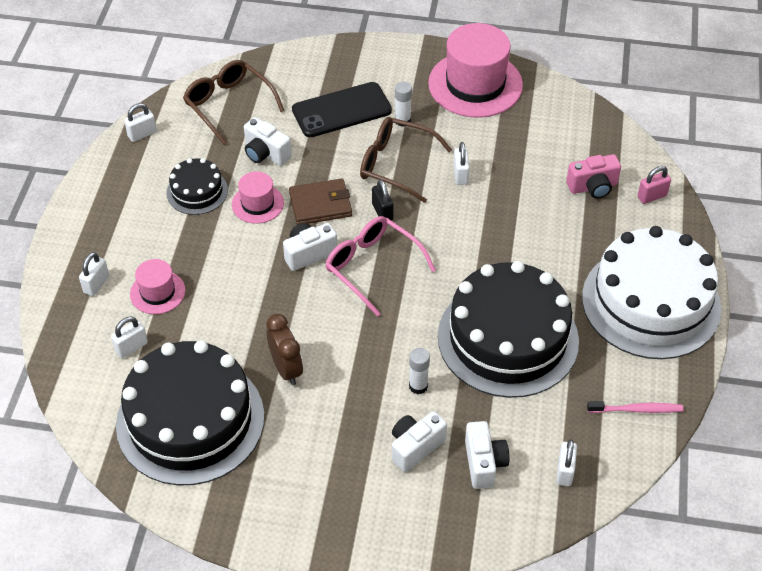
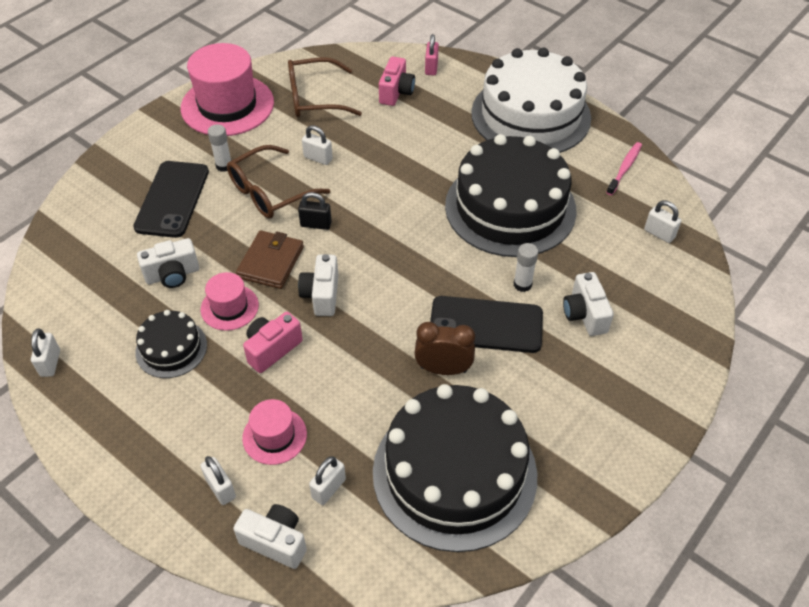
camera: 60 degrees left, 0 degrees up
white padlock [111,316,148,358] -> white padlock turned 45 degrees clockwise [309,456,346,505]
brown glasses [183,60,285,145] -> brown glasses moved to [288,57,362,117]
pink glasses [325,216,436,317] -> none
white camera [465,421,509,489] -> white camera moved to [233,504,307,569]
none -> pink camera [243,312,303,373]
none -> black phone [430,296,543,353]

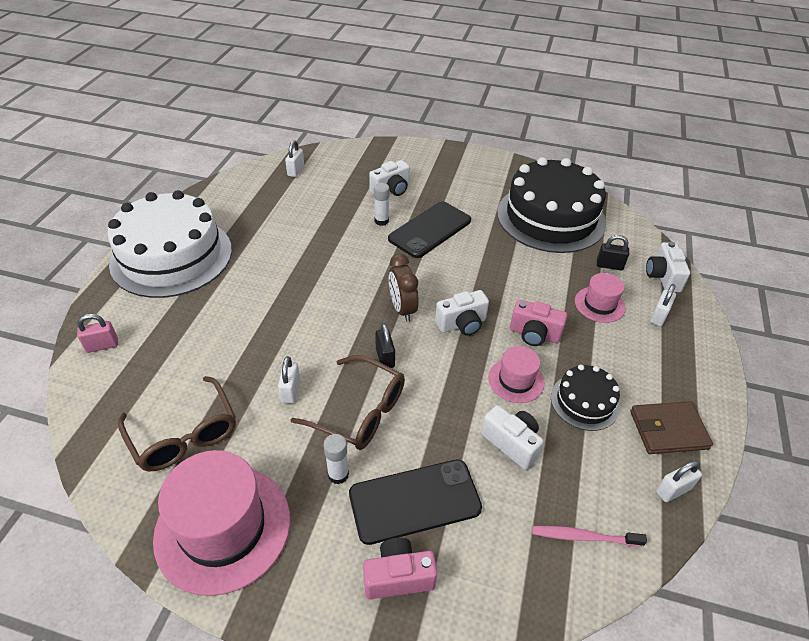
camera: 115 degrees left, 5 degrees down
brown wallet [236,230,304,289] -> brown wallet moved to [630,401,713,454]
white padlock [309,456,346,505] -> black padlock [597,235,629,270]
pink camera [379,56,415,106] -> pink camera moved to [363,538,437,599]
brown clock [414,322,475,375] -> brown clock moved to [389,254,419,322]
black phone [430,296,543,353] -> black phone turned 60 degrees clockwise [388,201,471,258]
black cake [445,134,577,257] -> none
pink toothbrush [606,142,642,195] -> pink toothbrush moved to [532,526,647,547]

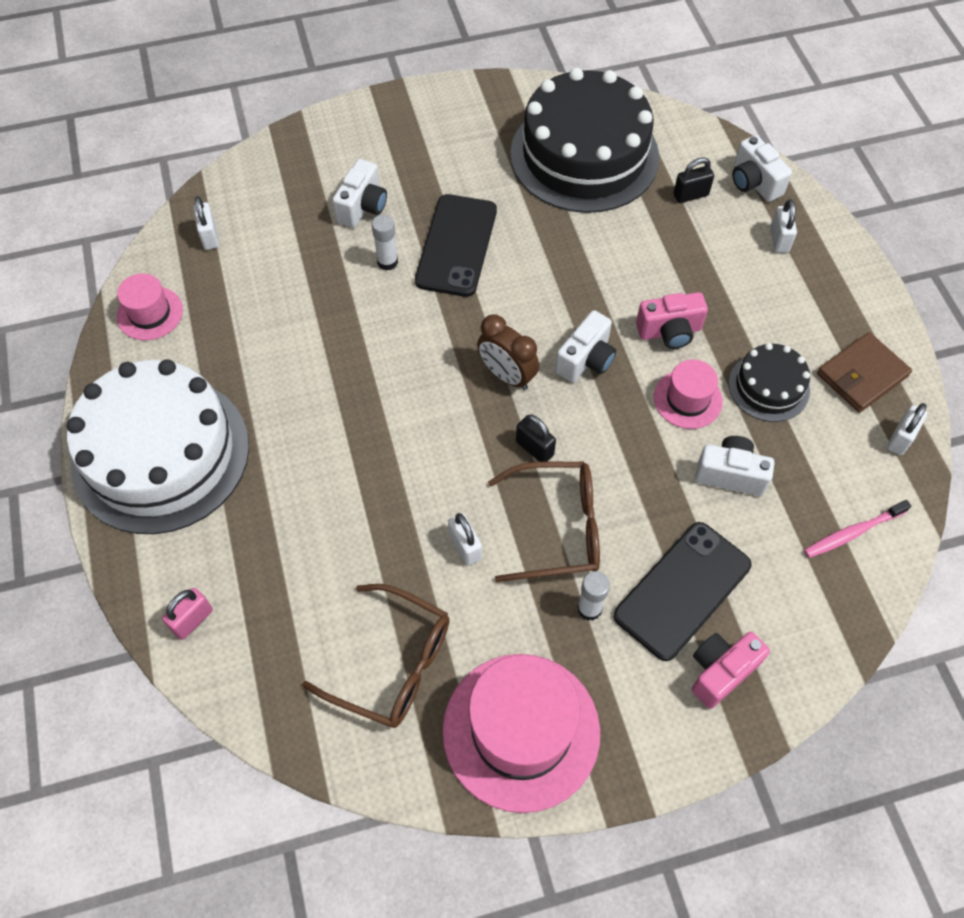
camera: 30 degrees left, 15 degrees up
pink hat [575,273,626,323] -> pink hat moved to [117,274,183,340]

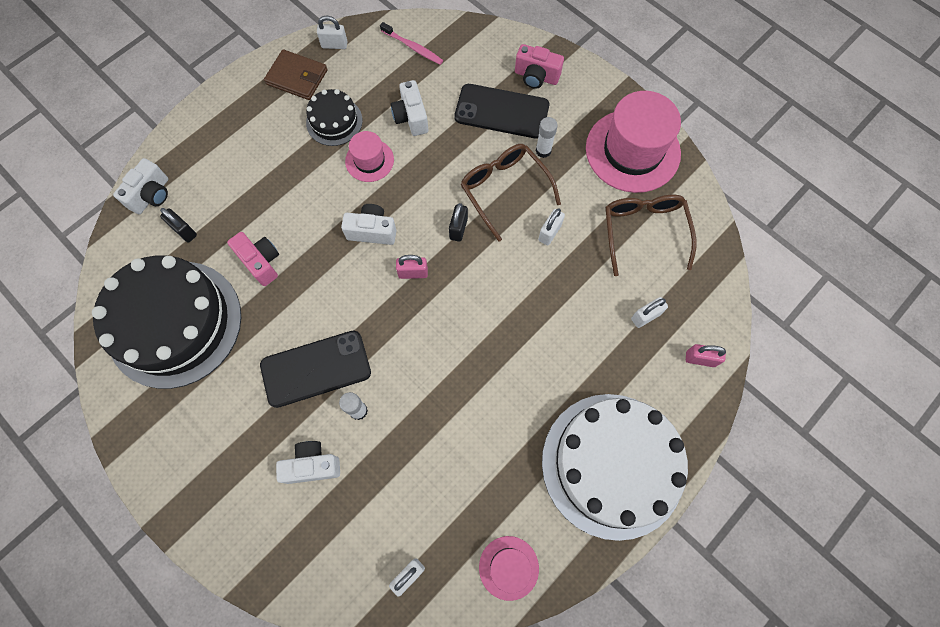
camera: 120 degrees left, 10 degrees up
brown clock [477,314,539,390] -> pink padlock [396,255,428,279]
pink camera [636,292,708,349] -> pink camera moved to [227,232,279,286]
white padlock [770,199,797,253] -> white padlock moved to [631,297,668,328]

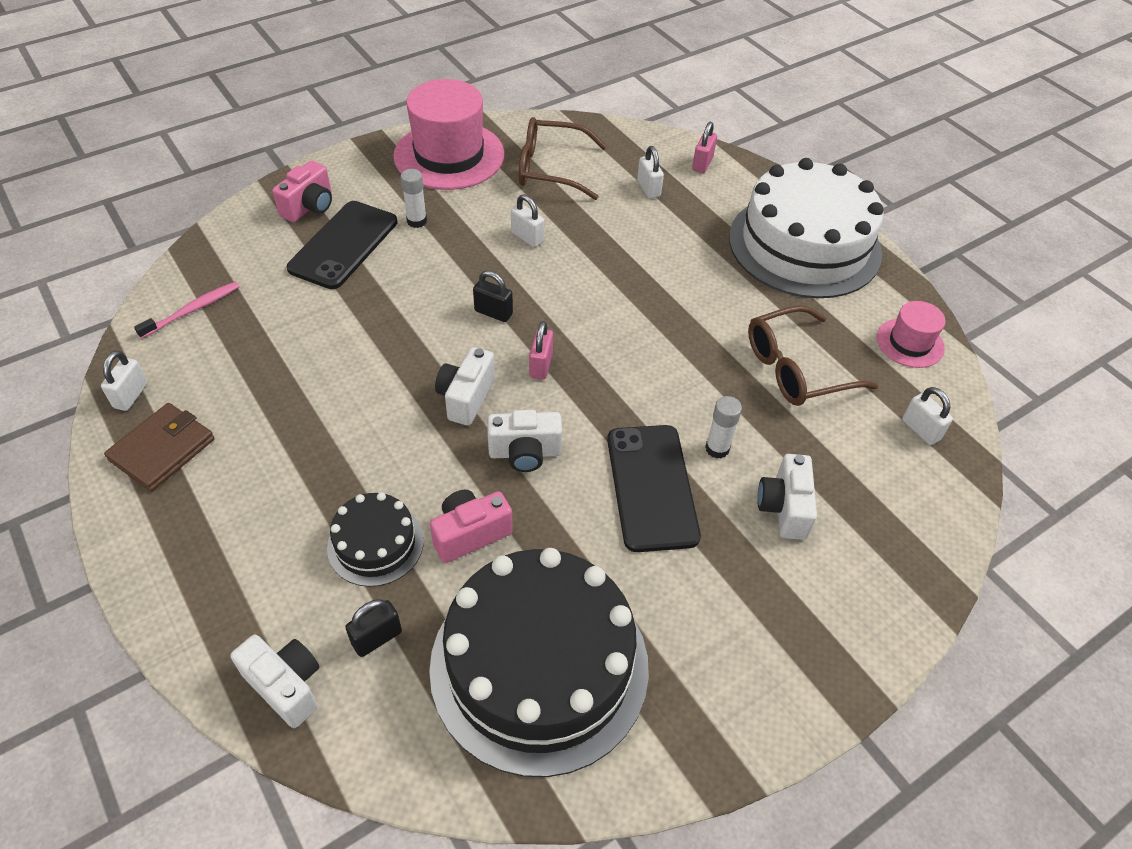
camera: 80 degrees left, 20 degrees down
black cake [306,89,363,146] -> black cake moved to [327,492,424,587]
pink hat [345,131,394,182] -> none
white camera [391,80,428,136] -> white camera moved to [487,410,562,472]
brown glasses [460,144,561,242] -> brown glasses moved to [748,305,878,406]

